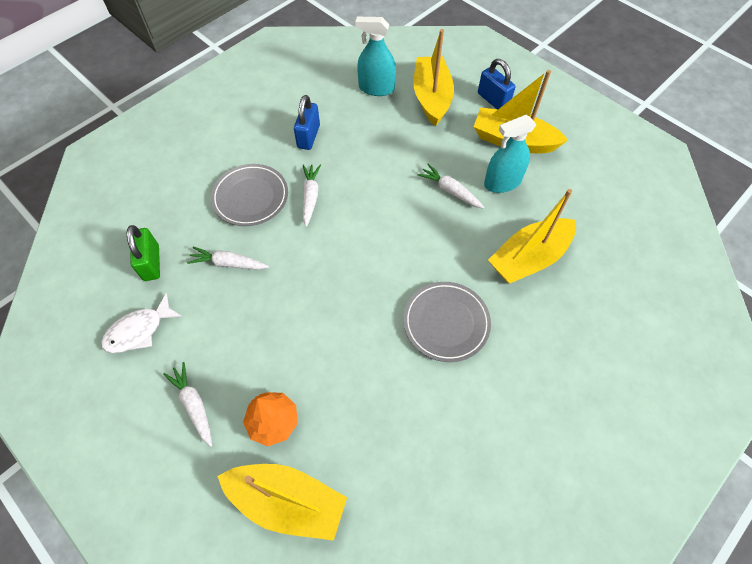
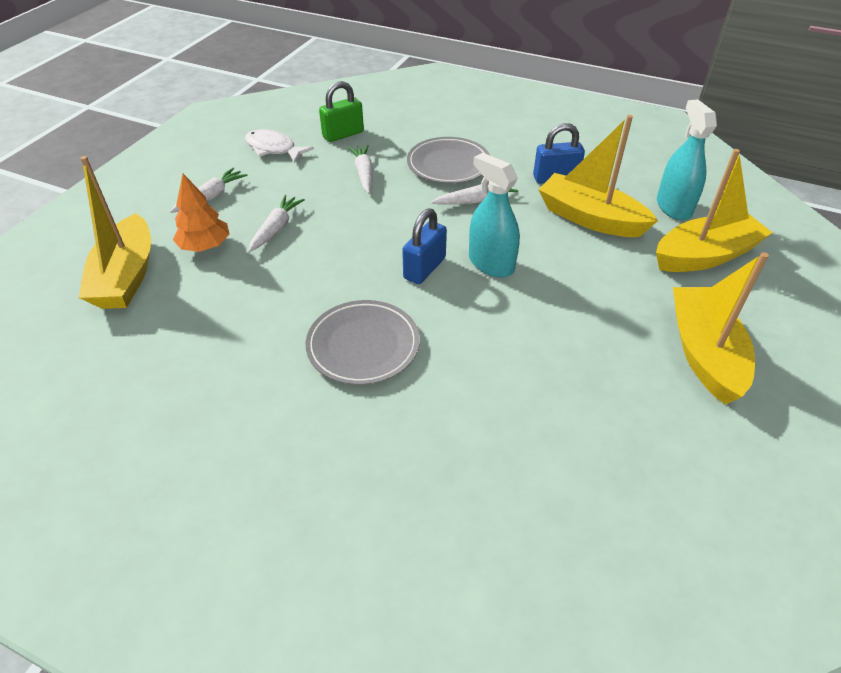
camera: 70 degrees right, 15 degrees down
white carrot [417,164,484,209] -> white carrot moved to [248,195,305,252]
blue padlock [478,59,515,109] -> blue padlock moved to [402,208,447,284]
turquoise spray bottle [484,115,536,193] -> turquoise spray bottle moved to [469,153,520,277]
yellow boat [488,189,576,284] -> yellow boat moved to [538,115,658,237]

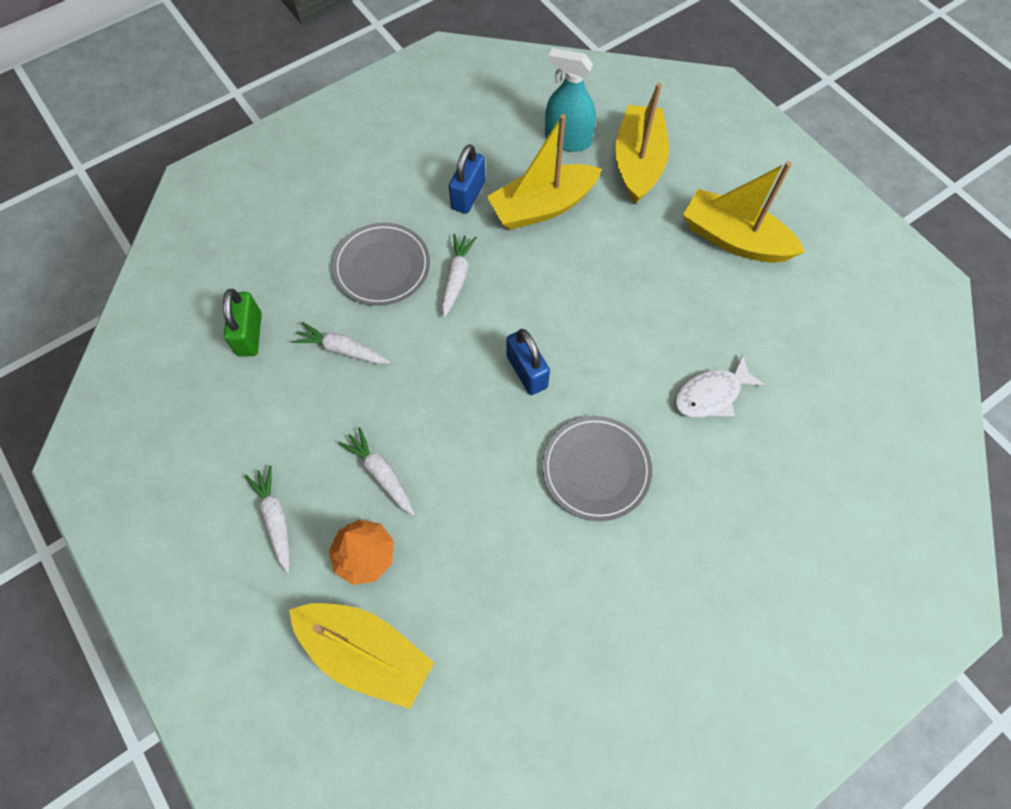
camera: 60 degrees left, 20 degrees up
white fish [245,129,314,163] -> white fish moved to [675,354,765,418]
turquoise spray bottle [469,153,520,277] -> none

